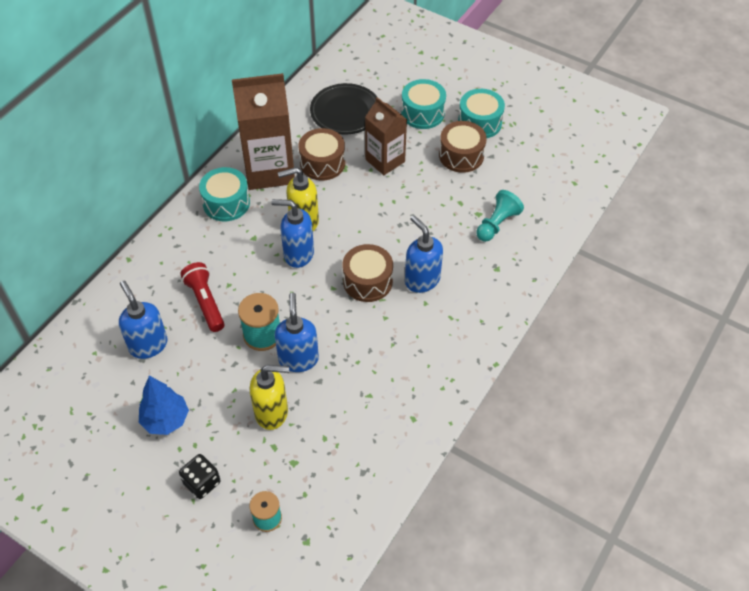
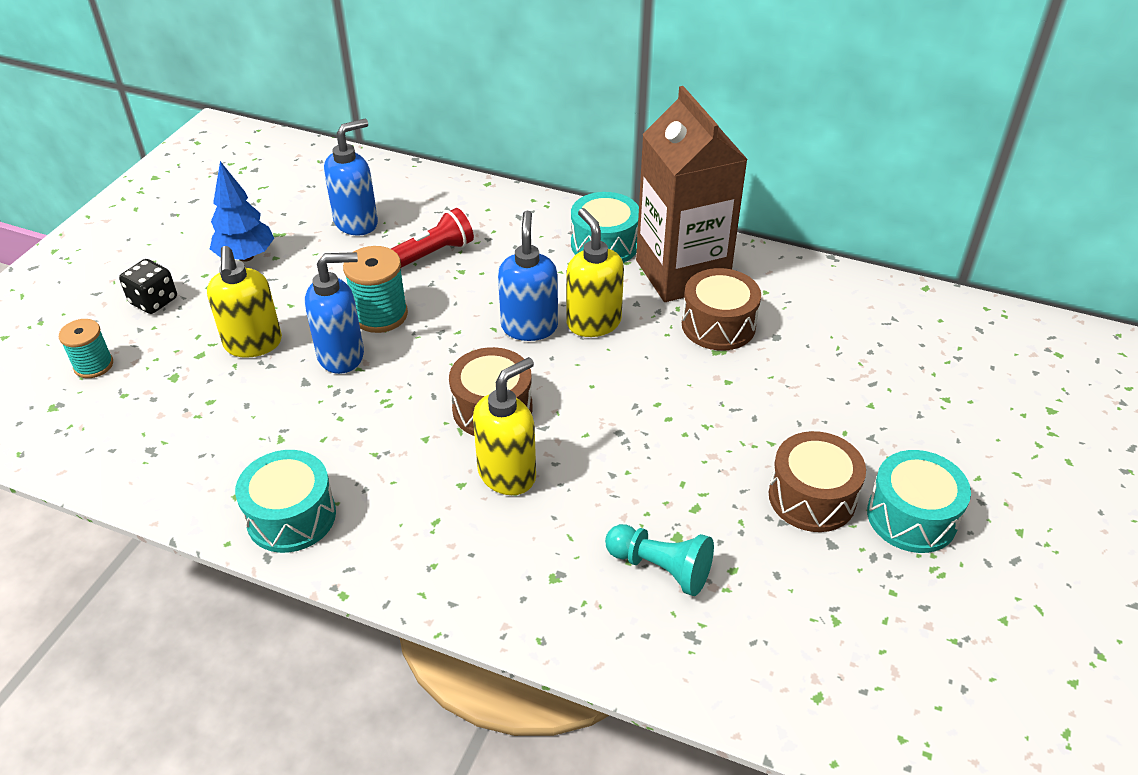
camera: 80 degrees right, 10 degrees down
black plate [310,83,377,135] -> none
brown carton [365,97,407,175] -> none
turquoise drum [401,79,446,129] -> turquoise drum moved to [235,450,336,553]
blue soap dispenser [405,215,443,293] -> yellow soap dispenser [473,357,536,495]

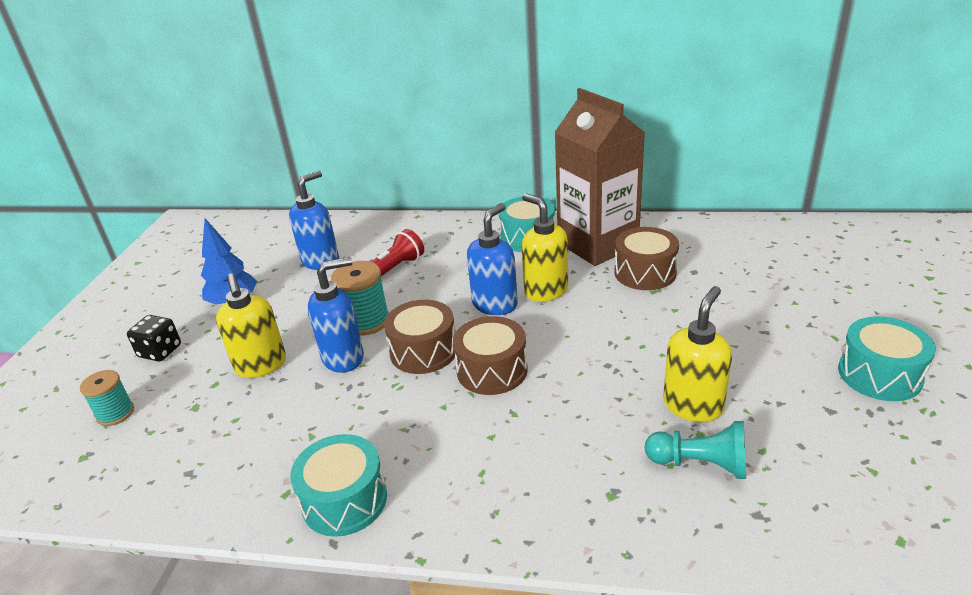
camera: 10 degrees left, 10 degrees down
yellow soap dispenser [473,357,536,495] -> yellow soap dispenser moved to [663,286,732,422]
blue soap dispenser [498,210,558,341] -> blue soap dispenser turned 45 degrees clockwise [467,203,518,315]
brown drum [769,431,866,532] -> brown drum moved to [384,300,455,374]

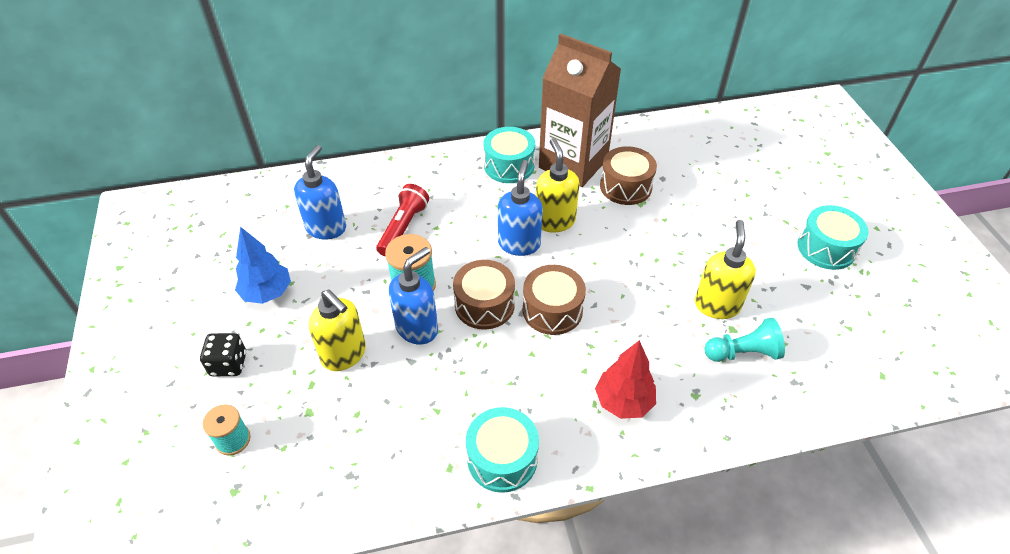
camera: 25 degrees left, 15 degrees up
yellow soap dispenser [522,193,568,302] -> yellow soap dispenser turned 45 degrees clockwise [536,138,580,233]
none -> red tree [595,340,656,419]

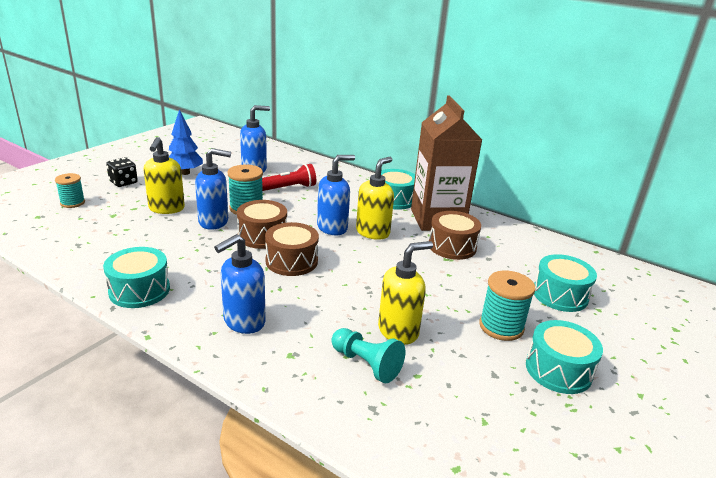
camera: 45 degrees right, 20 degrees down
red tree [595,340,656,419] -> blue soap dispenser [214,234,266,334]
none -> turquoise spool [479,270,536,341]
none -> turquoise drum [534,254,597,312]

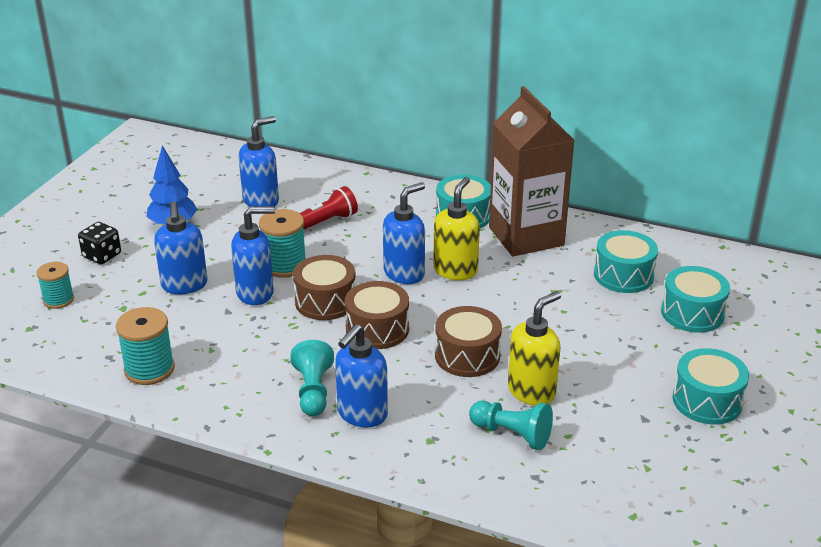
camera: 10 degrees left, 5 degrees up
turquoise drum [103,247,170,308] -> turquoise drum moved to [594,230,658,293]
yellow soap dispenser [144,137,185,214] -> blue soap dispenser [154,201,208,294]
brown drum [429,211,481,260] -> brown drum moved to [435,306,502,377]
turquoise spool [479,270,536,341] -> turquoise spool moved to [116,307,175,385]
none -> turquoise pawn [291,340,334,416]

